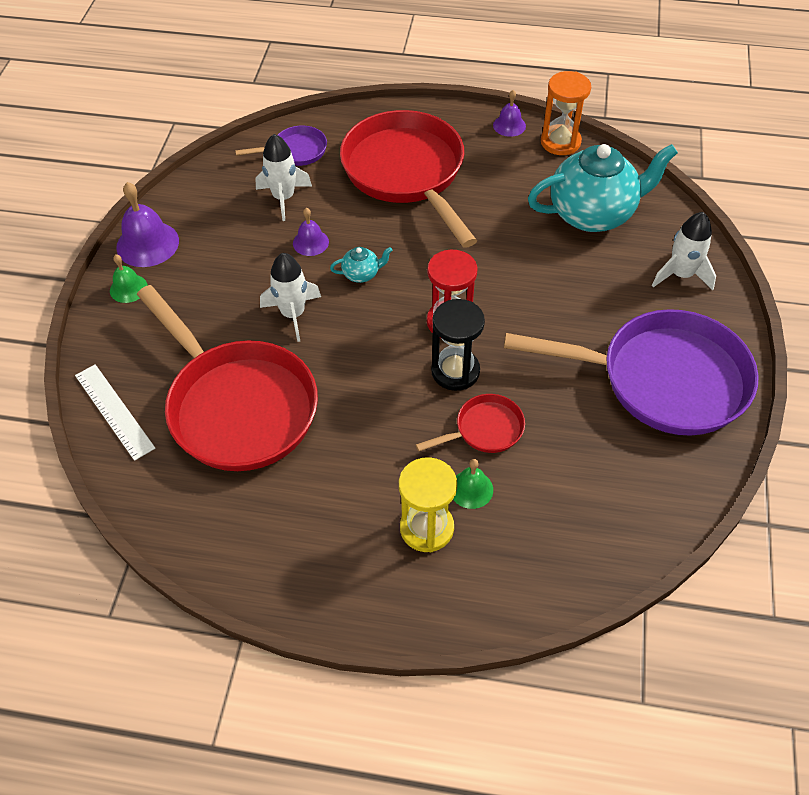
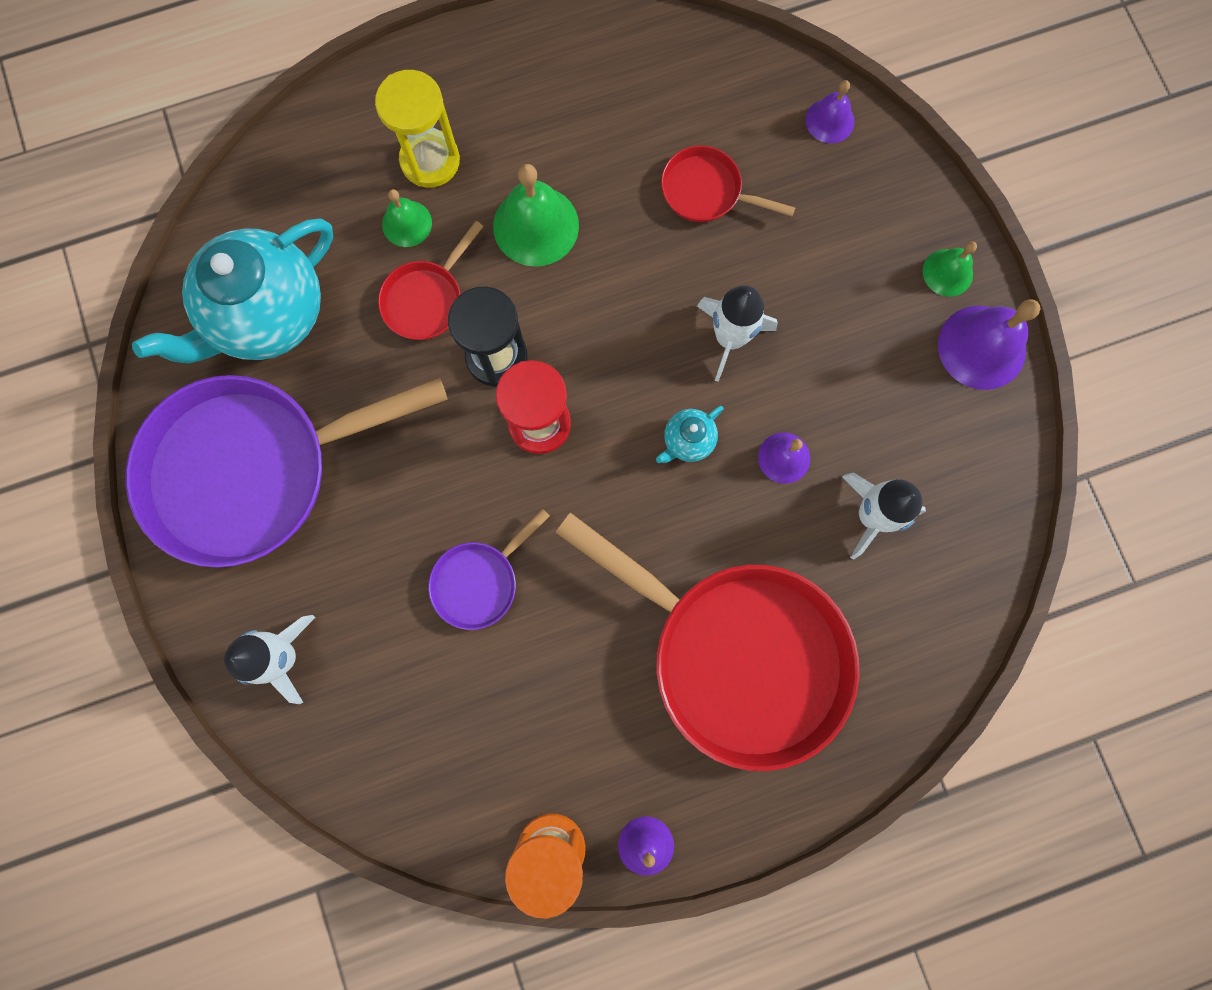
camera: 150 degrees right, 25 degrees up
white ruler [75,364,155,461] -> purple bell [806,80,854,143]
red pan [137,285,318,471] -> red pan [661,145,795,222], size x0.45
purple pan [235,126,327,166] -> purple pan moved to [428,508,550,630]
turquoise teapot [528,144,678,232] -> turquoise teapot moved to [132,218,333,363]
none -> green bell [493,164,579,267]

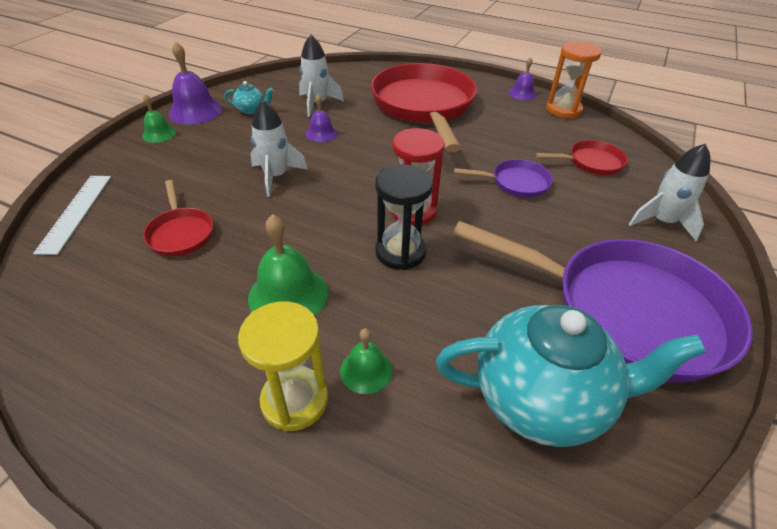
camera: 135 degrees left, 35 degrees down
red pan [378,221,484,340] -> red pan moved to [536,140,628,175]
turquoise teapot [656,406,723,463] -> turquoise teapot moved to [224,81,273,114]
purple bell [806,80,854,143] -> white ruler [33,176,111,255]

